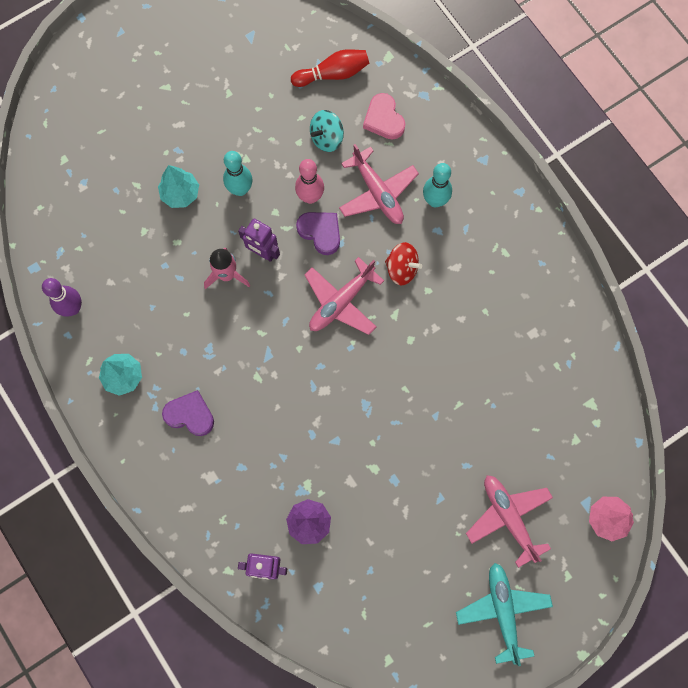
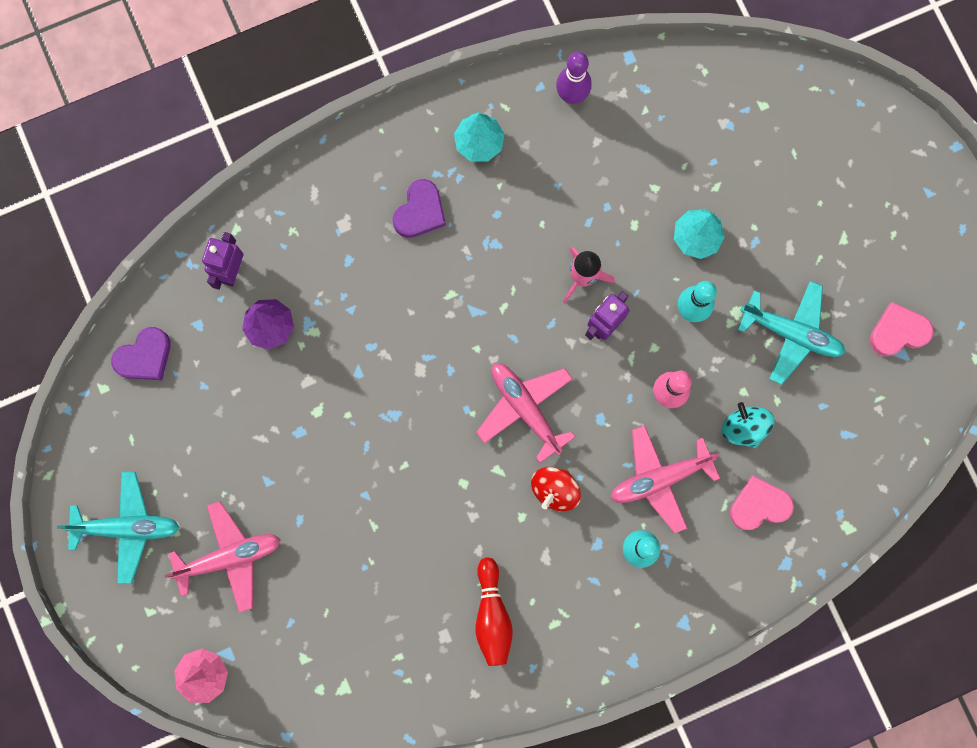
camera: 100 degrees right, 5 degrees up
red bowling pin [291,49,369,87] -> red bowling pin moved to [476,557,513,666]
purple heart [296,212,340,255] -> purple heart moved to [111,327,171,380]
none -> turquoise plane [737,281,845,385]
none -> pink heart [870,302,934,356]

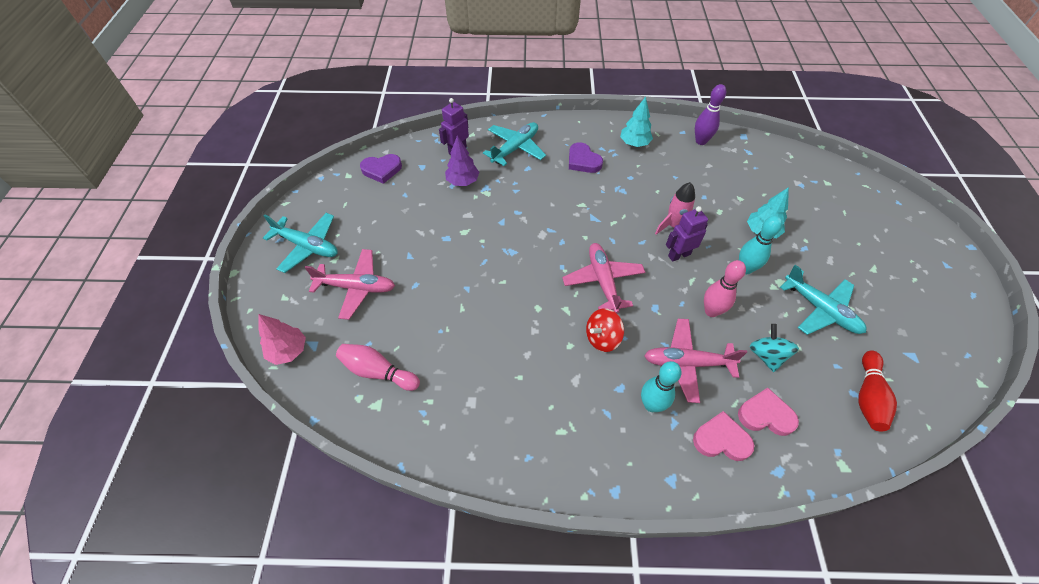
camera: 25 degrees right, 25 degrees down
purple heart [393,179,446,238] -> purple heart turned 90 degrees clockwise [569,142,603,173]
red bowling pin [476,557,513,666] -> red bowling pin moved to [858,350,897,431]
pink heart [870,302,934,356] -> pink heart moved to [693,411,754,461]
none -> pink bowling pin [336,344,420,391]
none -> turquoise plane [483,122,546,166]

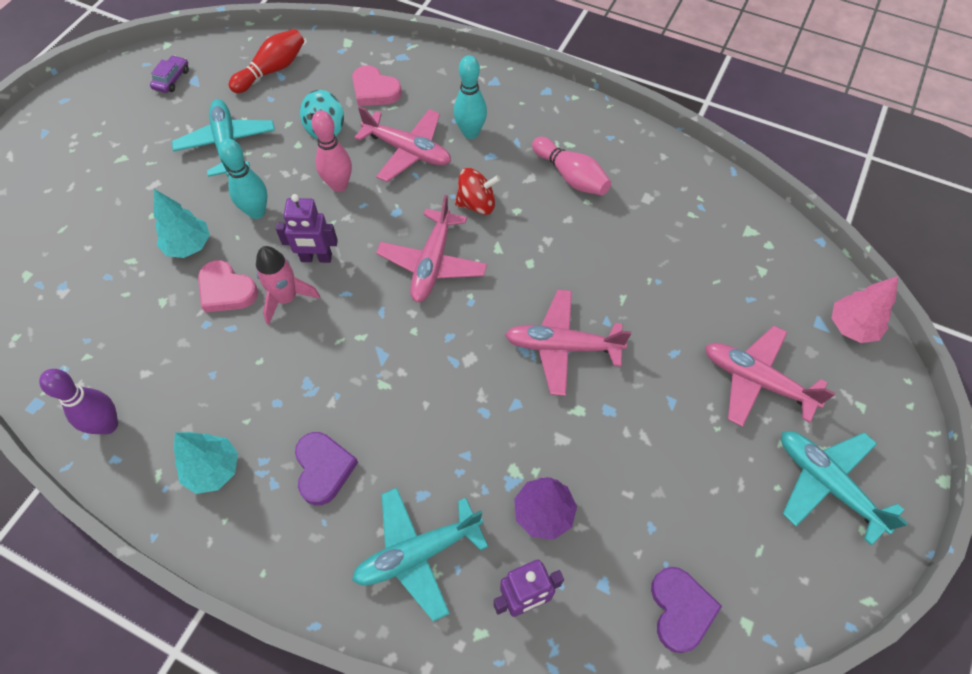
camera: 155 degrees left, 5 degrees up
pink bowling pin [336,344,420,391] -> pink bowling pin moved to [532,137,611,195]
purple heart [360,154,402,184] -> purple heart turned 75 degrees clockwise [651,567,722,653]
pink heart [693,411,754,461] -> pink heart moved to [198,260,258,313]
none -> purple car [150,55,189,93]
none -> pink plane [505,290,631,396]

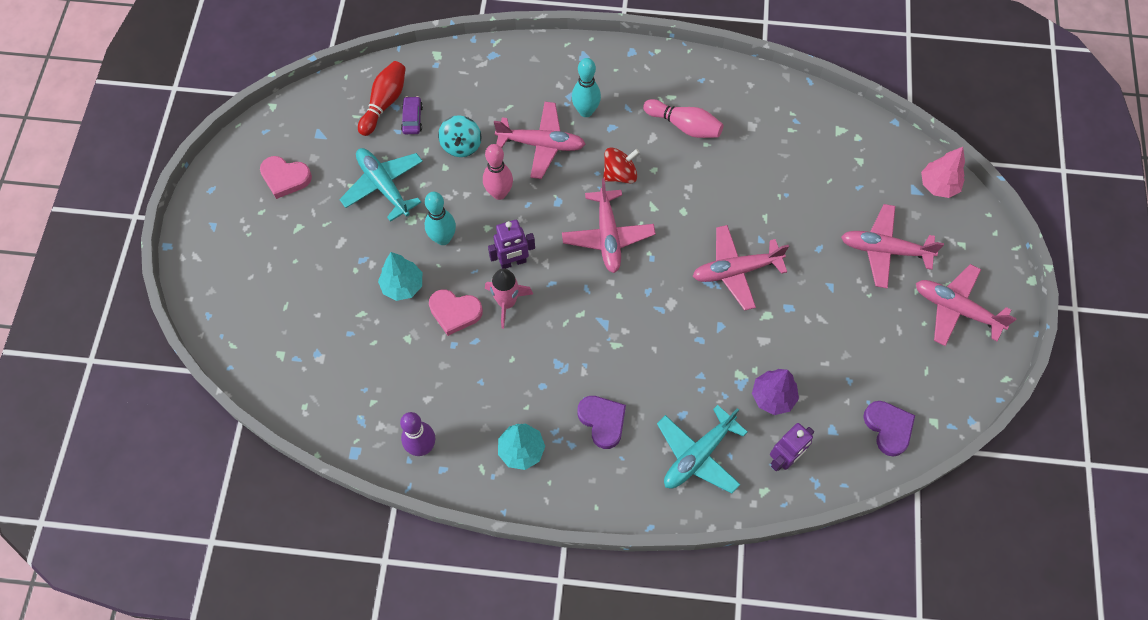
camera: 20 degrees left, 5 degrees up
purple car [150,55,189,93] -> purple car moved to [401,96,423,134]
pink heart [352,65,402,106] -> pink heart moved to [260,156,312,199]
turquoise plane [781,431,908,545] -> pink plane [916,264,1017,346]

